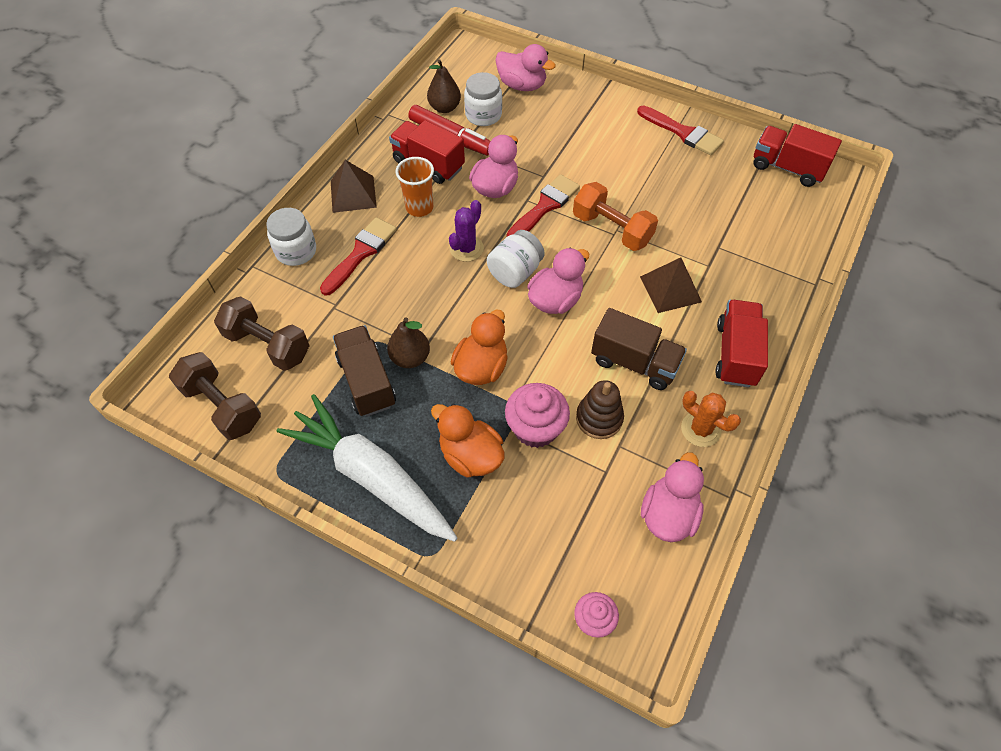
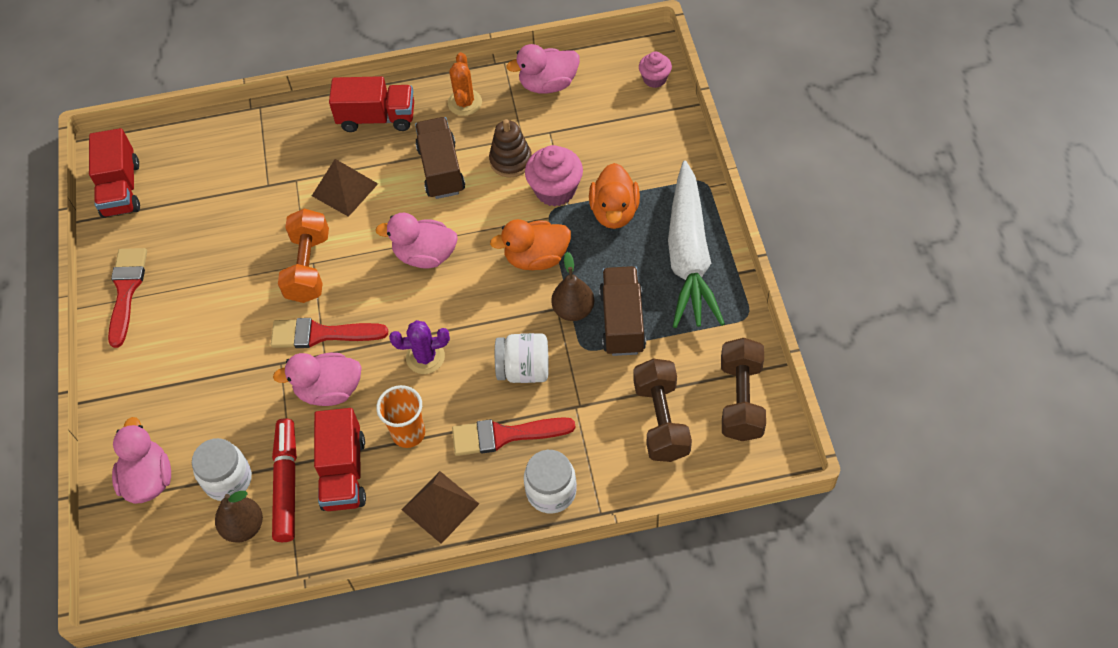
camera: 125 degrees left, 0 degrees up
brown truck [333,325,396,417] -> brown truck turned 150 degrees clockwise [599,266,646,356]
white jar [487,230,545,288] -> white jar moved to [495,333,549,383]
red truck [715,300,768,387] -> red truck turned 150 degrees counterclockwise [329,76,414,132]

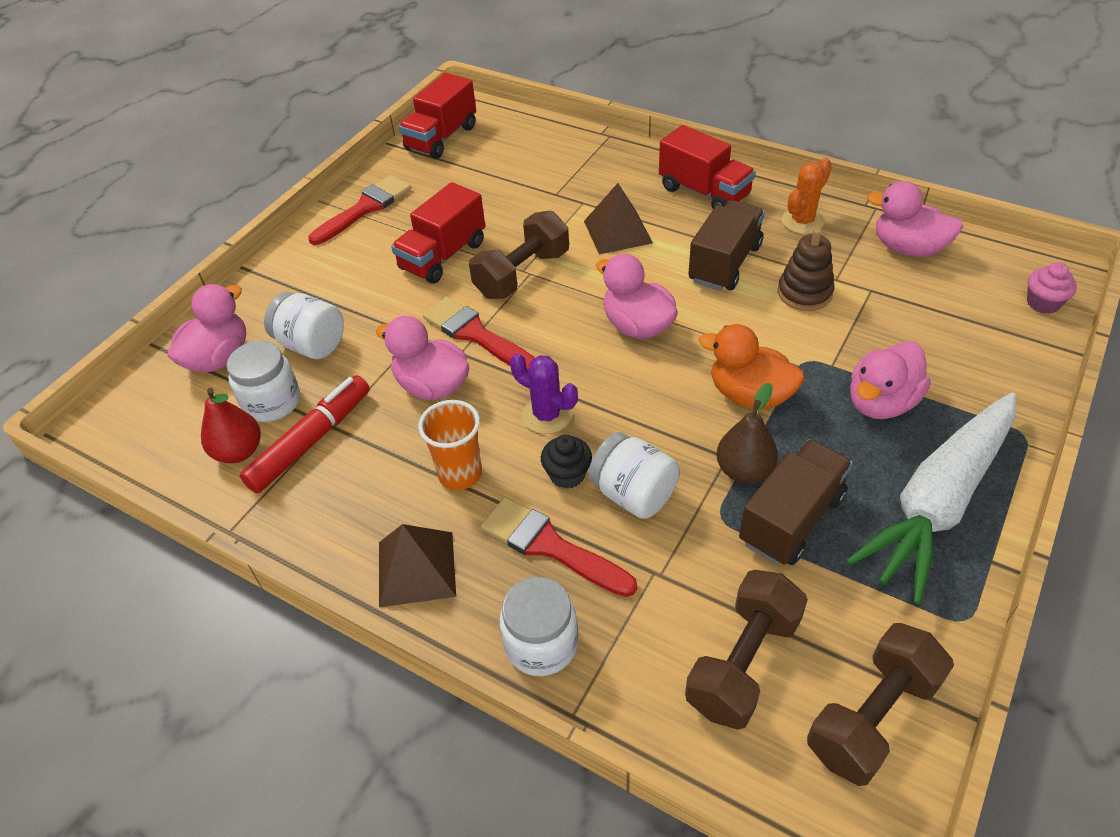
camera: 40 degrees right, 10 degrees down
brown pear [215,491,263,543] -> red pear [201,388,261,463]
orange dumbbell [278,209,329,303] -> brown dumbbell [469,211,569,299]
red truck [314,408,366,511] -> red truck moved to [391,182,485,284]
pink cupcake [525,145,583,207] -> none
orange duck [589,163,640,229] -> pink duck [850,341,931,419]
none -> white jar [264,292,344,359]
none -> black cupcake [541,435,592,489]

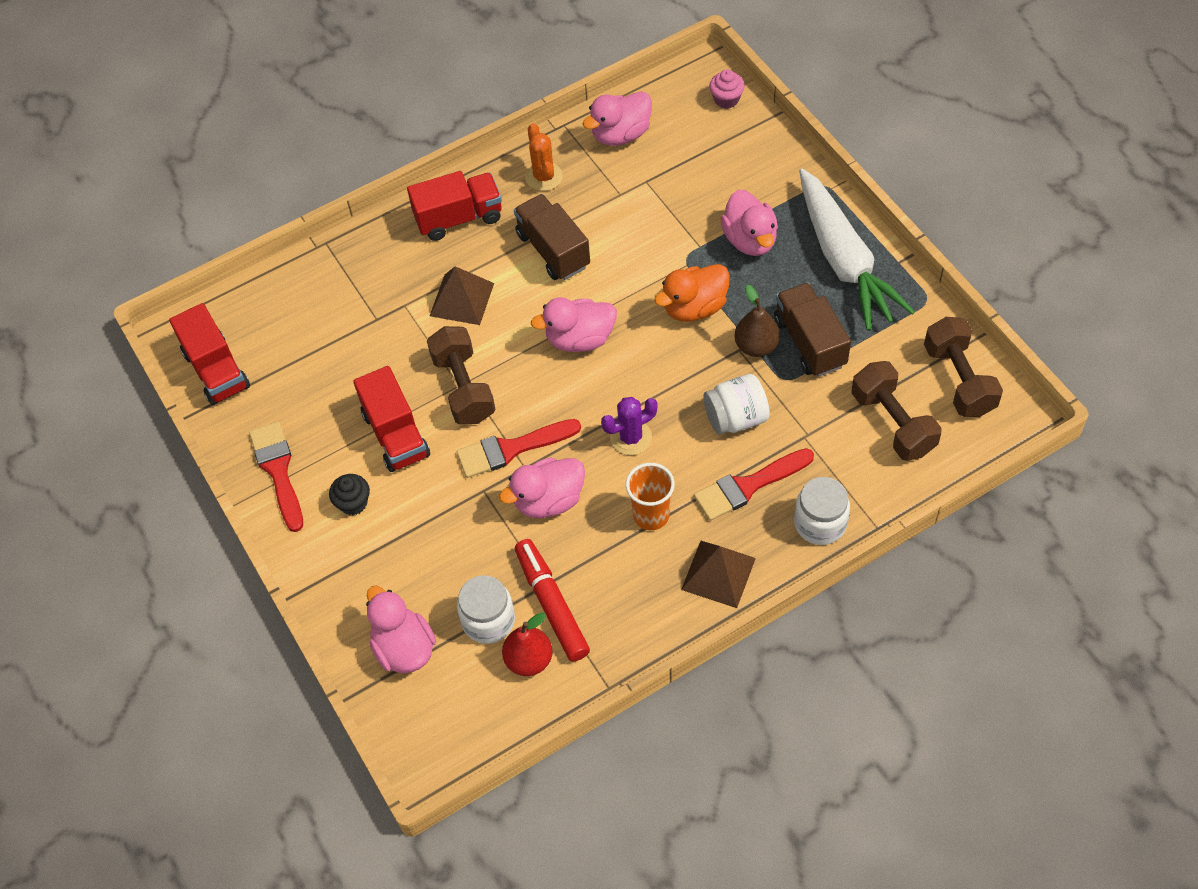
camera: 60 degrees left, 10 degrees up
white jar [264,292,344,359] -> none
black cupcake [541,435,592,489] -> black cupcake moved to [329,474,370,515]
brown stacking toy [778,228,834,311] -> none

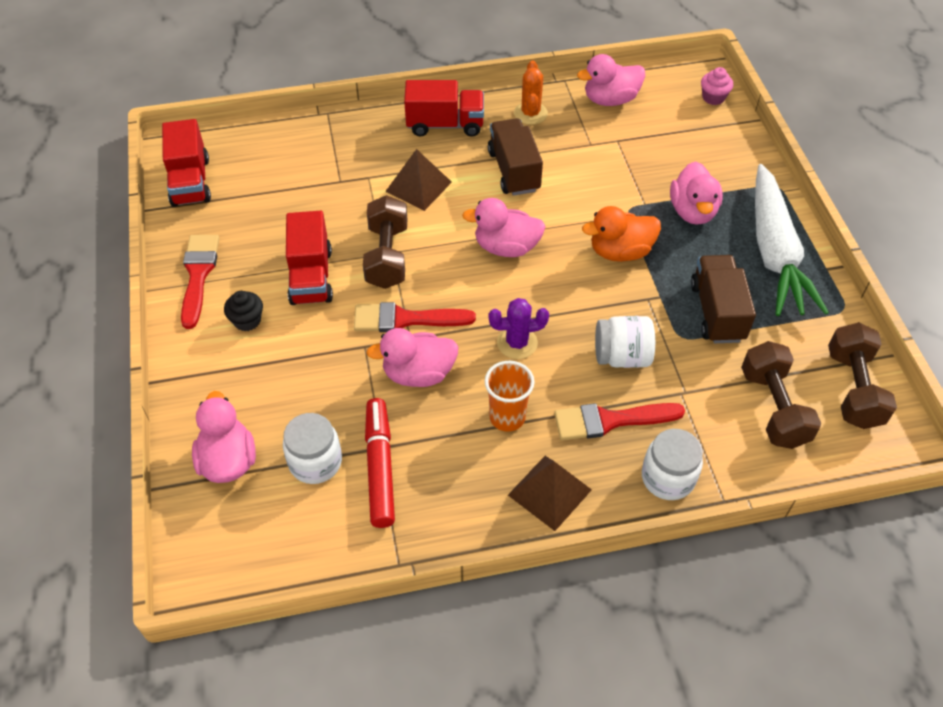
camera: 15 degrees right, 5 degrees down
red pear [502,612,553,676] -> none
brown pear [734,285,780,357] -> none

